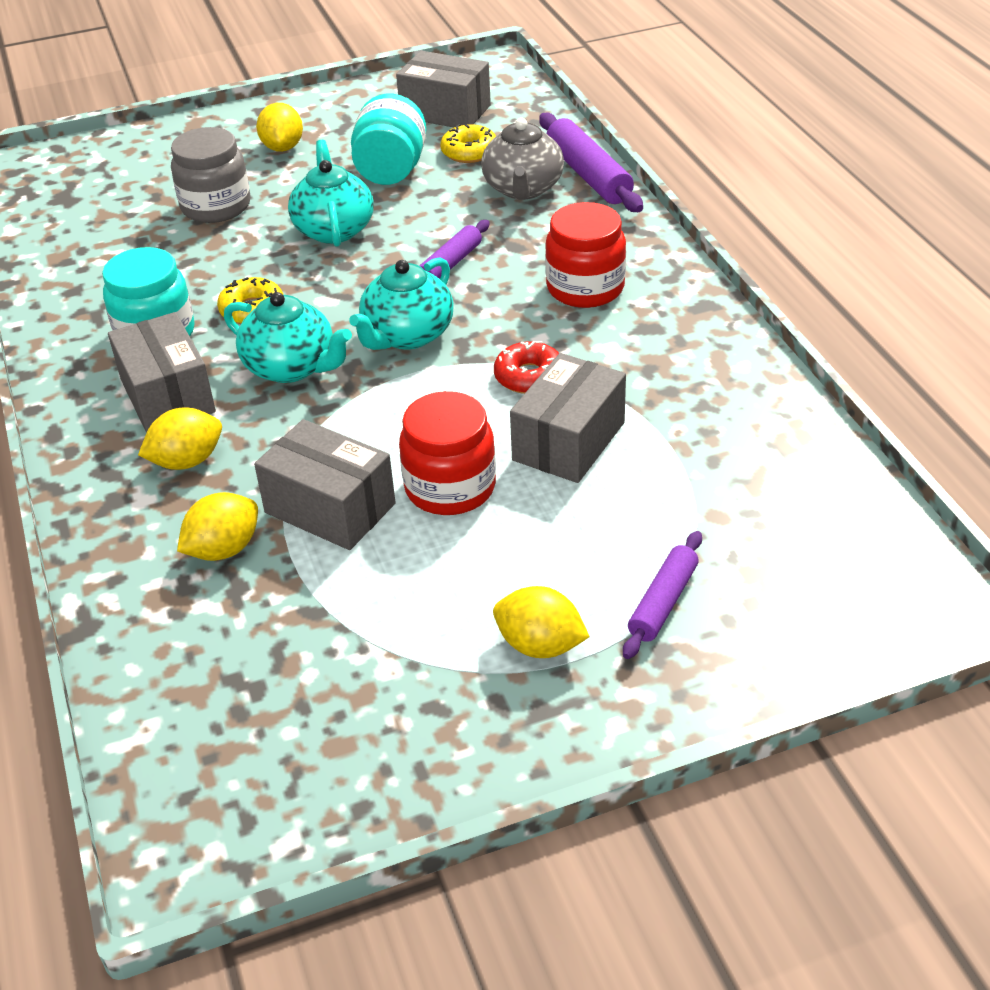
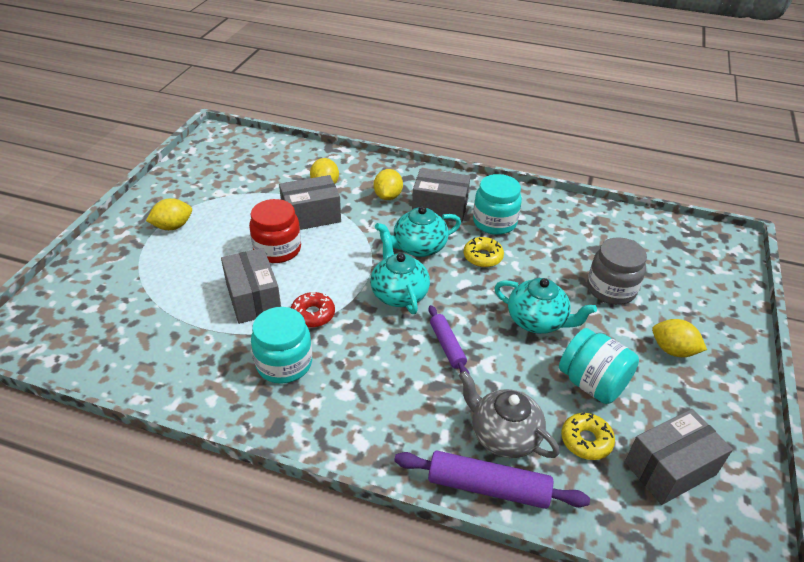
camera: 125 degrees right, 0 degrees up
red jar [545,202,626,308] -> none
purple rolling pin [623,531,702,659] -> none
none -> turquoise jar [251,307,312,384]

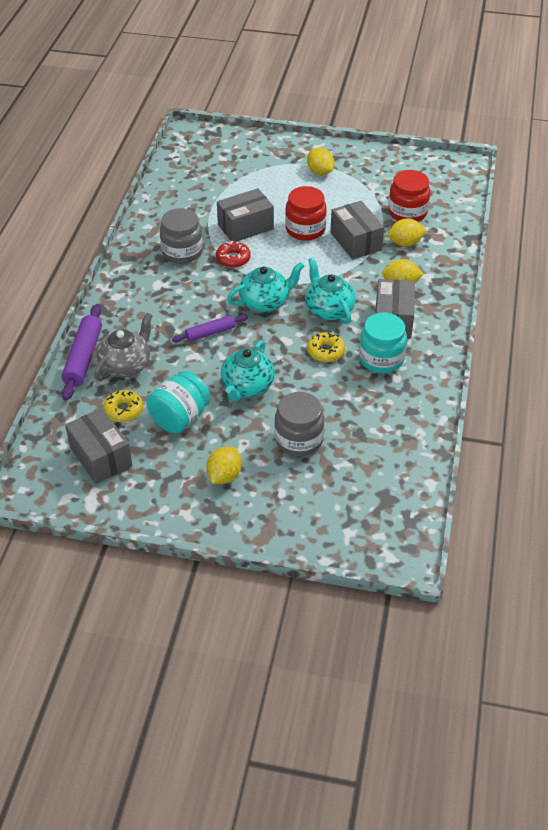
camera: 85 degrees right, 5 degrees up
turquoise jar [251,307,312,384] -> grey jar [160,208,203,264]
none -> red jar [388,170,430,222]

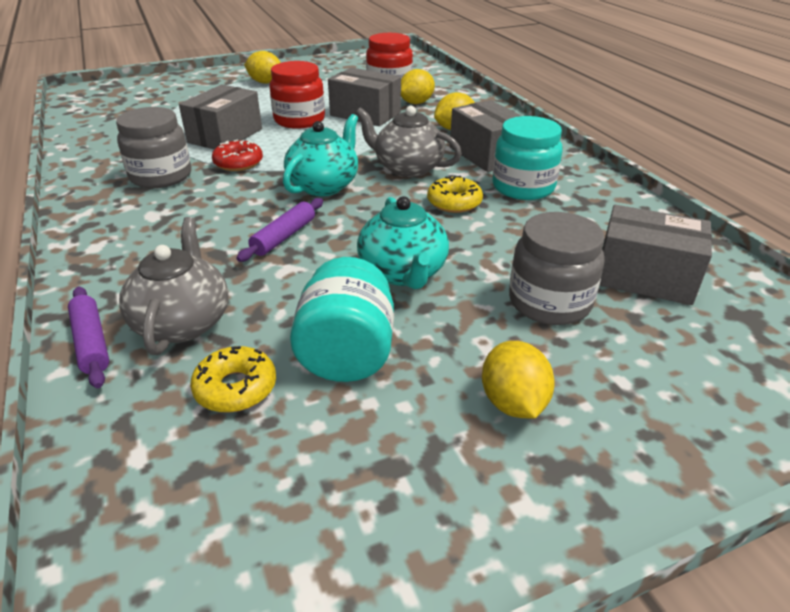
camera: 35 degrees left, 10 degrees down
purple rolling pin [61,304,102,401] -> purple rolling pin [68,287,109,388], size x0.62
grey box [65,408,132,484] -> grey box moved to [599,205,712,305]
turquoise teapot [305,257,356,324] -> grey teapot [356,106,462,177]

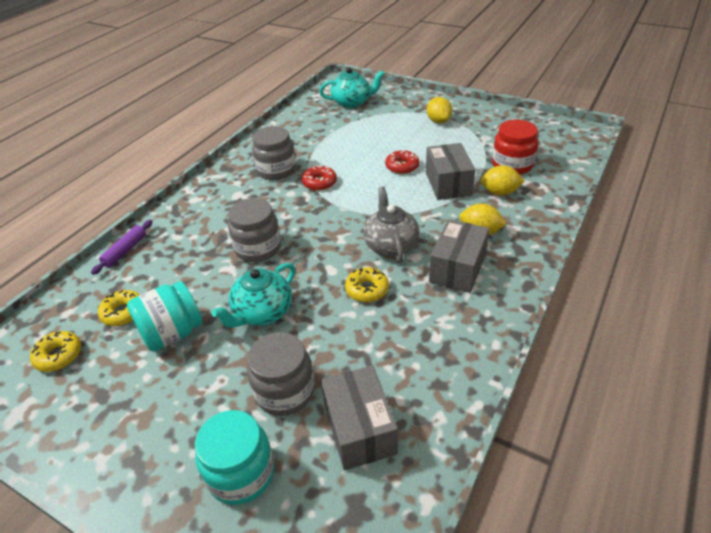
camera: 55 degrees right, 5 degrees up
grey teapot [119,217,228,355] -> none
grey box [179,84,262,149] -> none
purple rolling pin [237,198,323,262] -> grey jar [228,198,281,262]
red jar [269,61,325,129] -> red donut [385,149,419,174]
turquoise teapot [283,114,358,196] -> turquoise teapot moved to [319,67,385,108]
yellow lemon [482,341,555,419] -> none
turquoise jar [492,116,563,200] -> turquoise jar moved to [195,410,274,505]
none -> yellow donut [30,331,81,372]

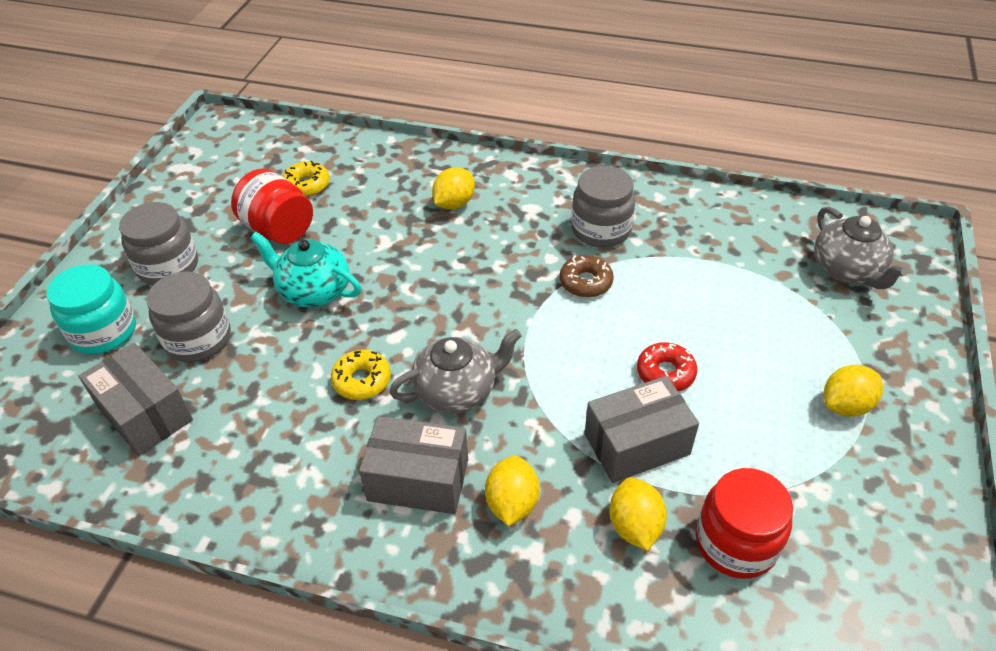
camera: 75 degrees right, 5 degrees up
yellow donut [30,331,81,372] -> none
purple rolling pin [91,220,153,275] -> none
turquoise jar [127,281,203,352] -> red jar [231,169,313,244]
grey jar [228,198,281,262] -> grey jar moved to [119,202,198,285]
red donut [302,165,337,191] -> brown donut [560,255,614,297]
turquoise teapot [319,67,385,108] -> grey teapot [814,207,908,289]
grey box [321,365,398,470] -> grey box turned 75 degrees clockwise [78,342,193,456]
none -> yellow lemon [432,167,475,209]

